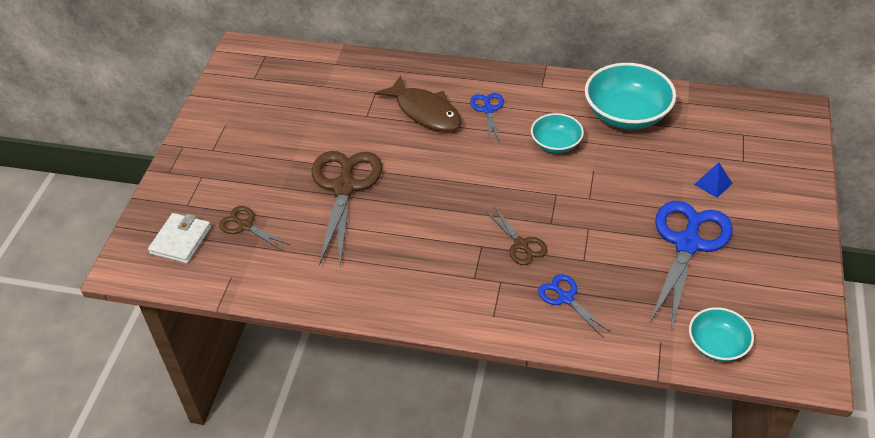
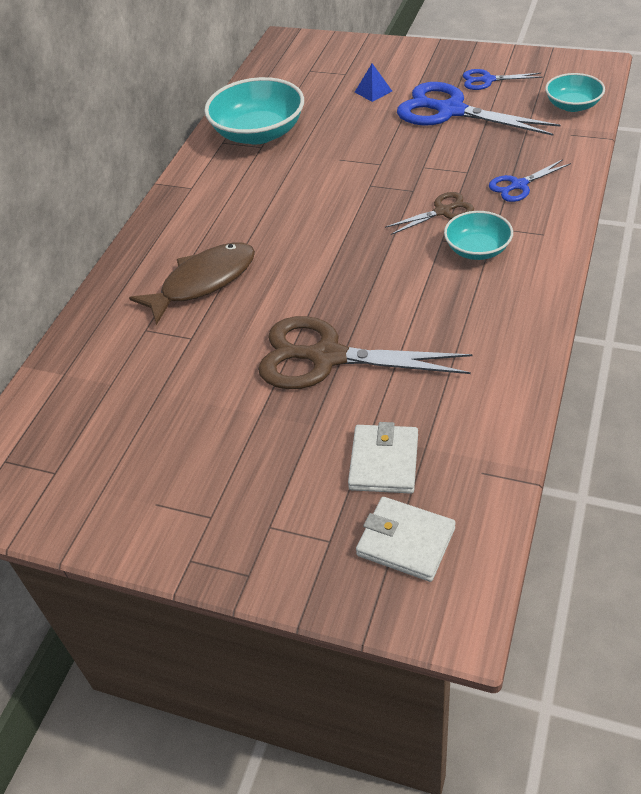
camera: 80 degrees left, 0 degrees up
brown scissors [219,206,290,251] -> white wallet [348,422,418,494]
blue scissors [470,93,504,141] -> blue scissors moved to [463,69,543,90]
turquoise bowl [531,113,584,153] -> turquoise bowl moved to [444,211,513,260]

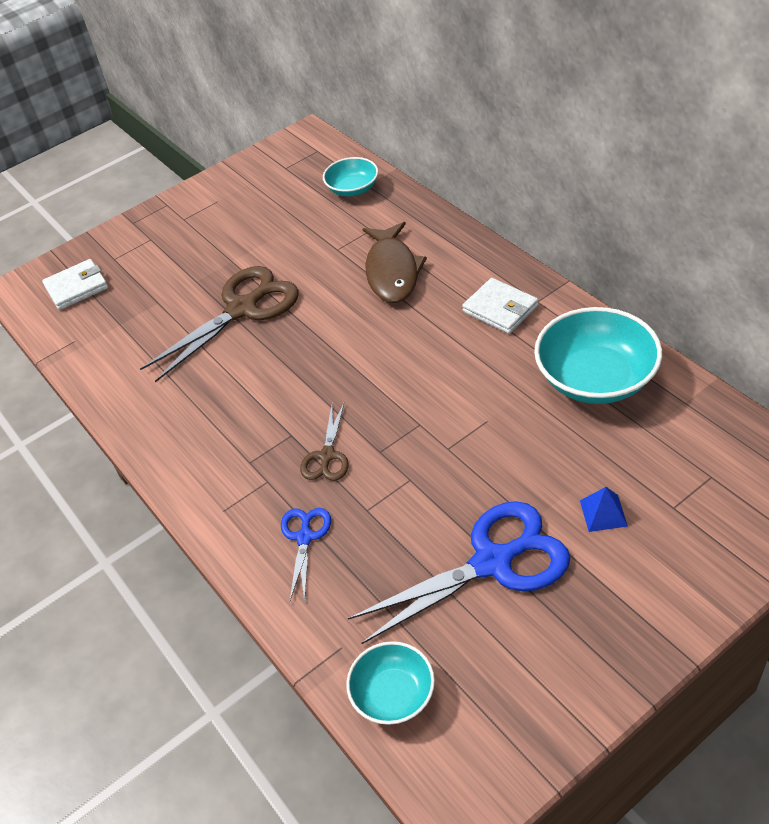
camera: 125 degrees right, 0 degrees up
white wallet [348,422,418,494] -> white wallet moved to [462,278,538,334]
turquoise bowl [444,211,513,260] -> turquoise bowl moved to [323,157,378,196]
blue scissors [463,69,543,90] -> none

